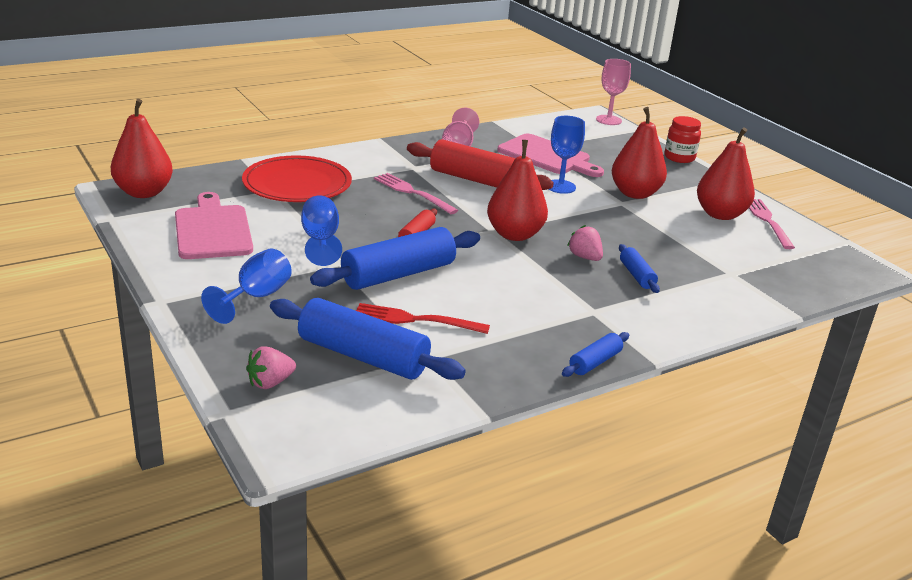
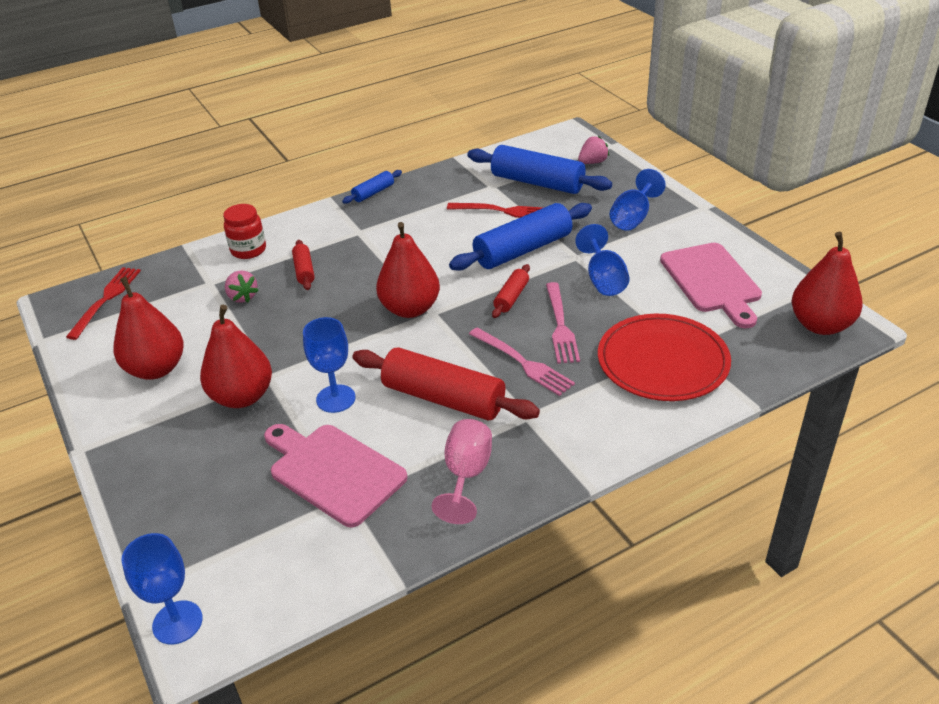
camera: 175 degrees left, 10 degrees up
pink strawberry [567,225,603,261] -> pink strawberry moved to [225,270,259,303]
pink goblet [596,59,631,125] -> blue goblet [121,533,203,644]
blue rolling pin [619,244,660,293] -> red rolling pin [292,240,315,290]
red jar [665,116,701,163] -> red jar moved to [223,204,266,259]
pink fork [749,199,795,249] -> pink fork moved to [546,282,580,364]
none -> red fork [66,267,141,340]

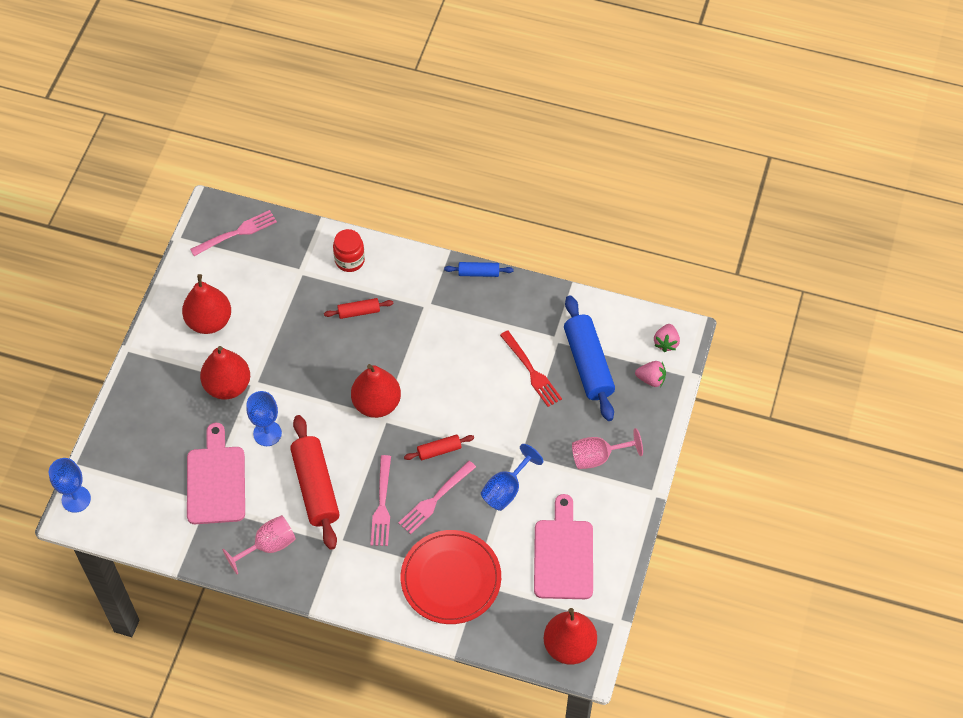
camera: 45 degrees right, 20 degrees up
red fork [66,267,141,340] -> pink fork [190,210,277,256]
pink strawberry [225,270,259,303] -> pink strawberry moved to [654,324,680,352]
red rolling pin [292,240,315,290] -> red rolling pin turned 45 degrees clockwise [324,298,393,319]
blue rolling pin [449,203,592,271] -> none
blue goblet [610,169,666,231] -> pink goblet [572,428,643,469]
pink cutting board [660,243,762,328] -> pink cutting board turned 150 degrees clockwise [534,494,593,599]

